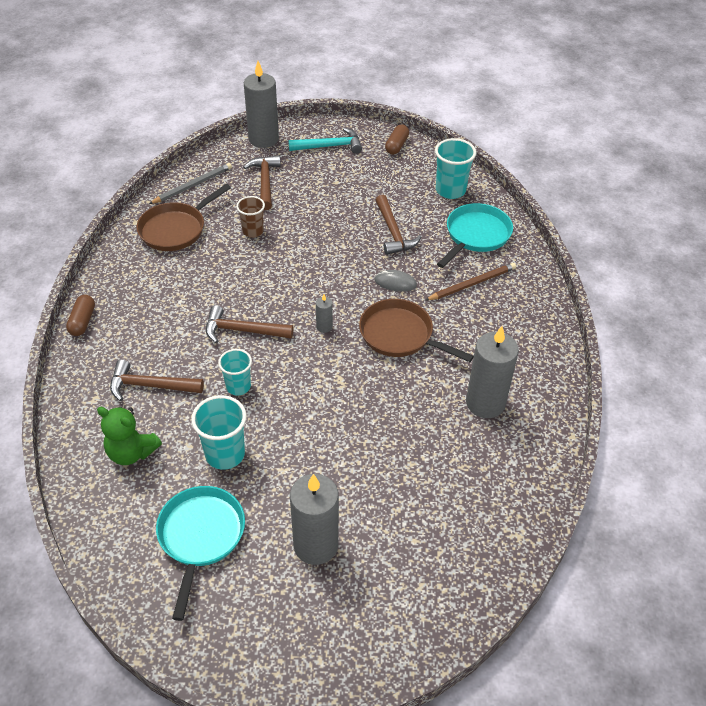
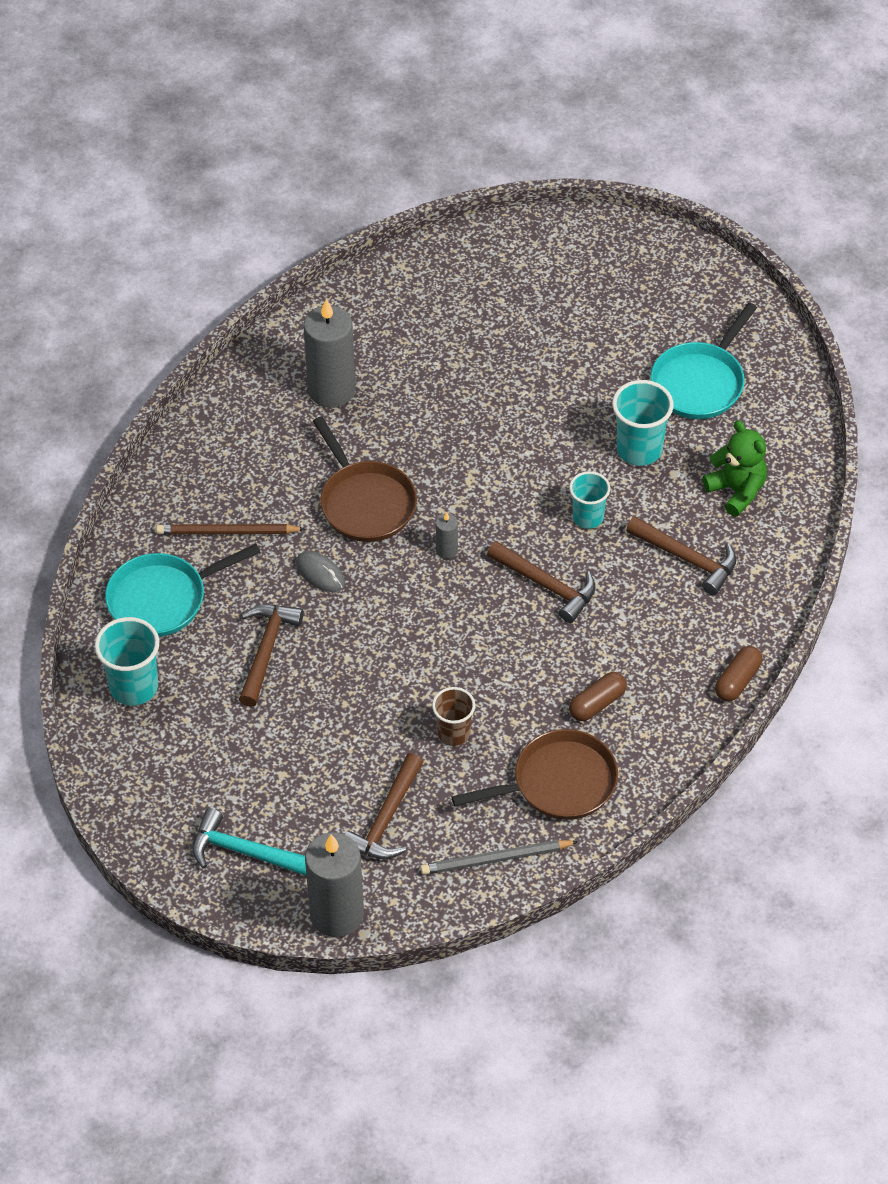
camera: 150 degrees left, 5 degrees up
grey candle [290,474,339,565] -> none
brown capsule [385,124,409,155] -> brown capsule moved to [569,672,627,721]

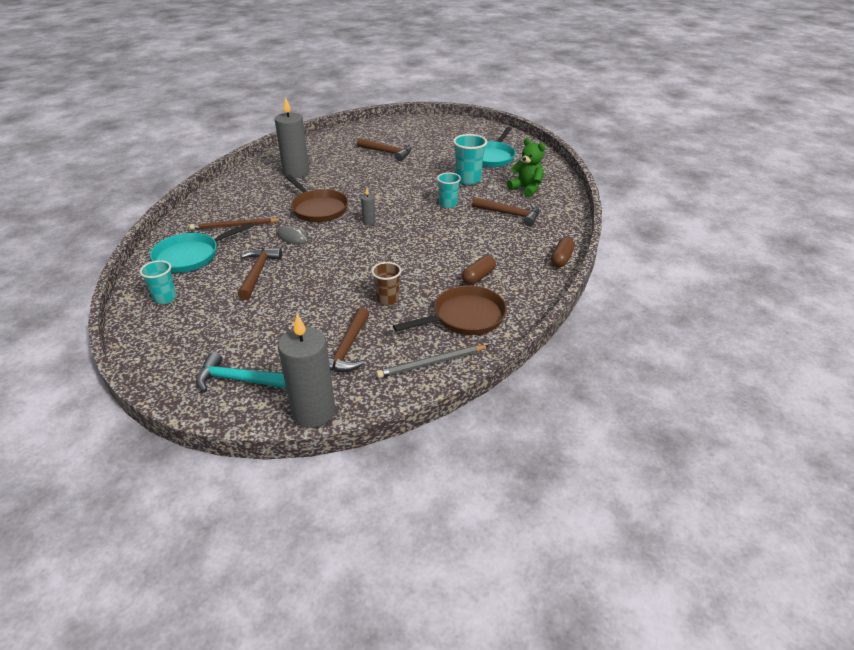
camera: 10 degrees left, 15 degrees down
turquoise cup [94,617,159,706] -> turquoise cup [140,260,176,304], size x0.67
brown hammer [487,541,596,623] -> brown hammer moved to [357,138,412,161]

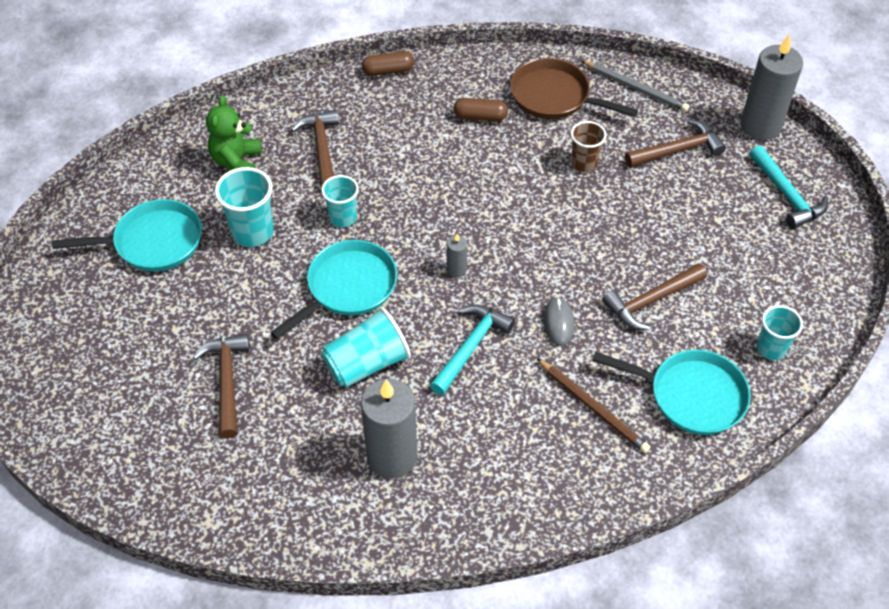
camera: 125 degrees left, 15 degrees up
brown pan [285,174,348,222] -> turquoise hammer [430,304,515,395]
none -> turquoise pan [270,240,397,339]
none -> turquoise cup [321,307,411,388]

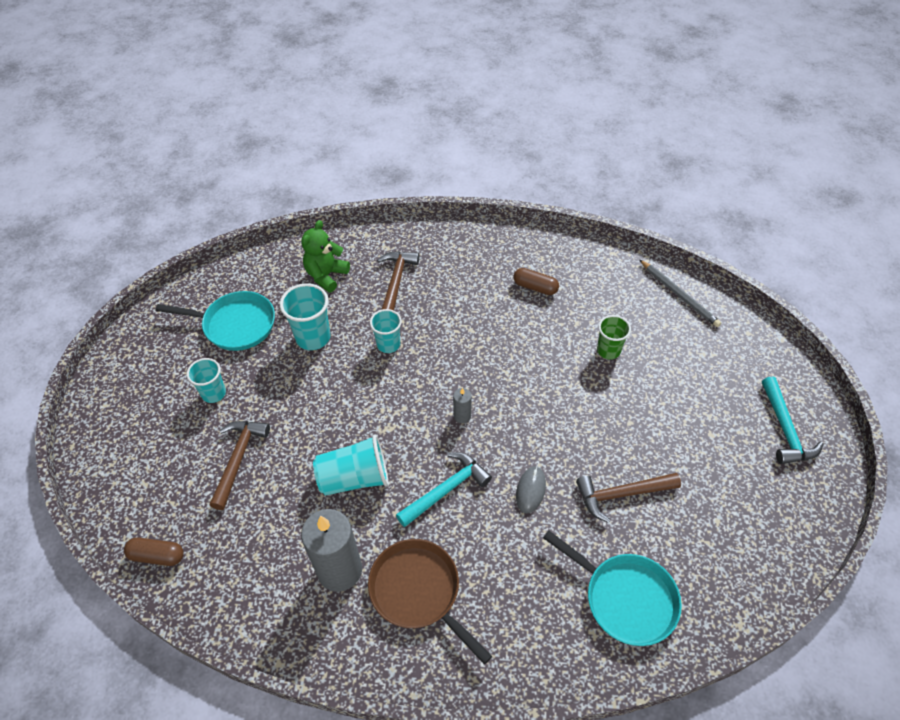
camera: 20 degrees right, 0 degrees up
turquoise pan [270,240,397,339] -> none
brown capsule [362,51,414,76] -> brown capsule moved to [124,537,184,566]
brown pan [510,58,638,119] -> brown pan moved to [368,539,492,664]
brown pencil [537,358,650,453] -> none
brown cup [571,121,607,172] -> green cup [597,315,631,360]
brown hammer [625,119,726,168] -> none
grey candle [740,34,803,140] -> none
turquoise cup [757,305,803,360] -> turquoise cup moved to [187,358,226,403]

